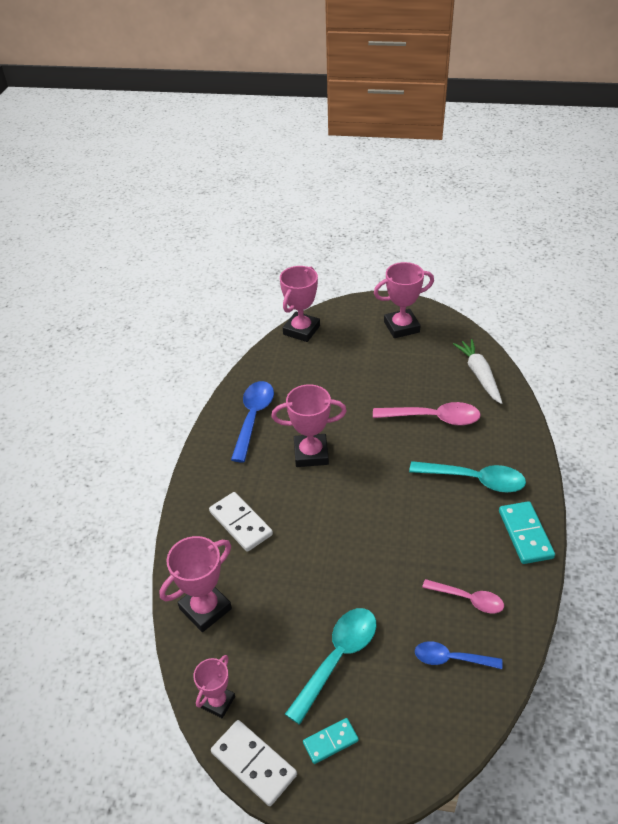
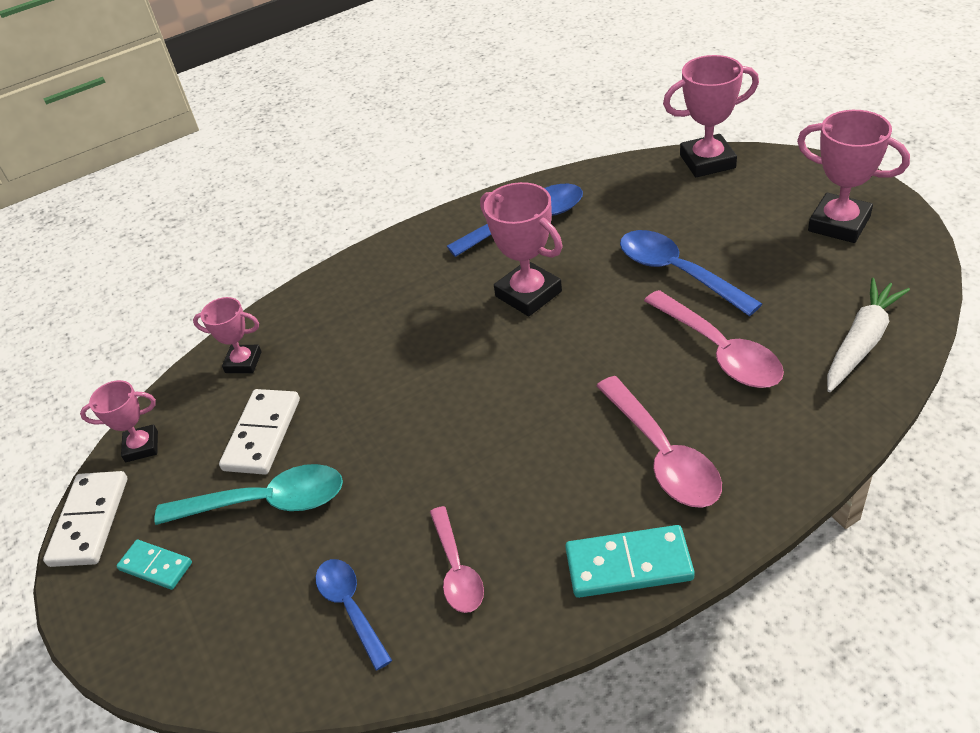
camera: 55 degrees right, 0 degrees up
pink trophy [160,536,232,632] -> pink trophy [193,297,262,373], size x0.61
white domino [209,492,273,552] -> white domino moved to [219,389,300,475]
turquoise spoon [409,461,526,493] -> pink spoon [596,376,722,508]
turquoise domino [499,501,555,564] -> turquoise domino turned 45 degrees clockwise [565,525,695,598]
none -> blue spoon [620,230,762,316]

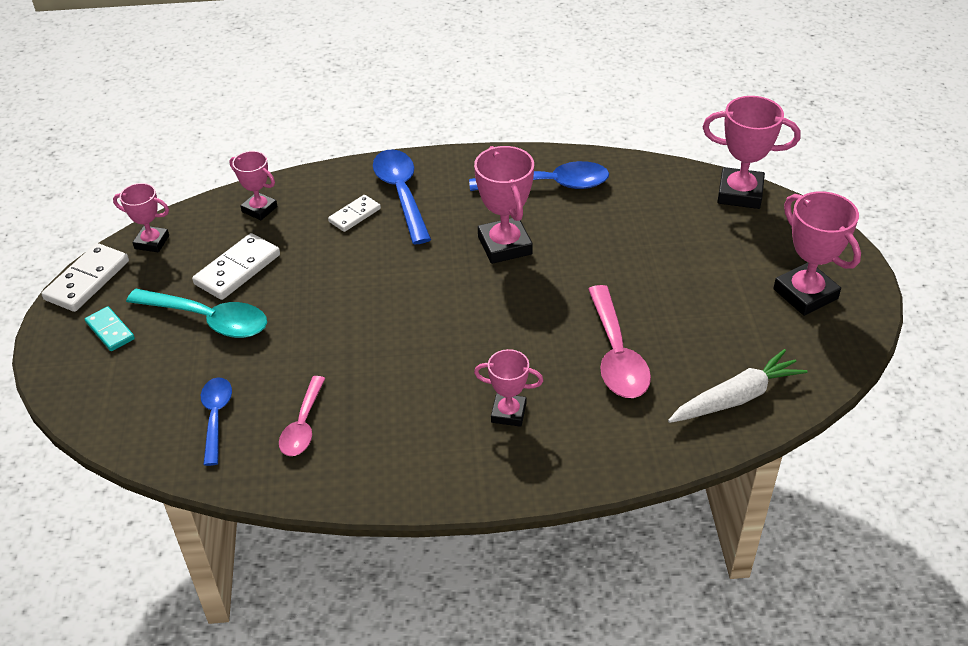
camera: 20 degrees right, 0 degrees up
turquoise domino [565,525,695,598] -> none
pink spoon [596,376,722,508] -> pink trophy [474,349,543,427]
blue spoon [620,230,762,316] -> blue spoon moved to [373,150,431,244]
none -> white domino [328,195,381,232]

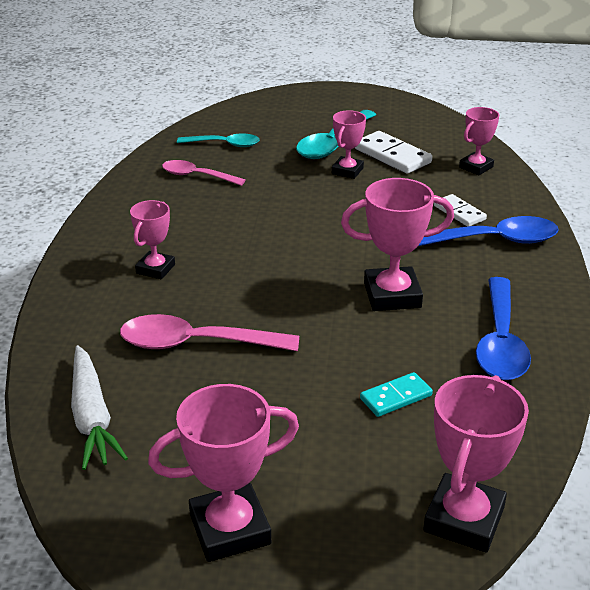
camera: 100 degrees right, 10 degrees down
white domino [41,243,129,312] -> none
turquoise domino [85,307,135,351] -> turquoise domino moved to [360,372,433,417]
pink trophy [113,183,169,252] -> pink trophy moved to [332,110,366,179]
blue spoon [201,377,232,466] -> turquoise spoon [177,134,259,147]

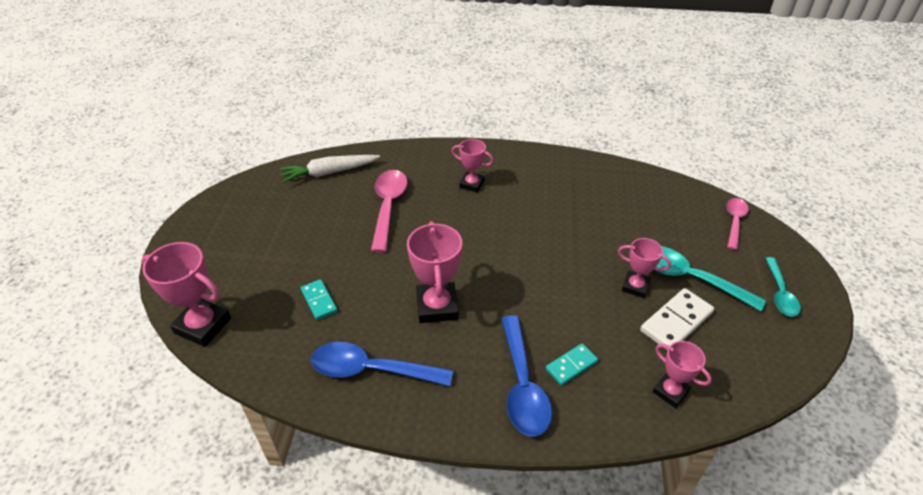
camera: 90 degrees right, 10 degrees up
pink trophy [148,384,299,562] -> none
pink spoon [162,160,245,186] -> pink spoon moved to [727,198,749,250]
turquoise spoon [177,134,259,147] -> turquoise spoon moved to [765,257,801,317]
white domino [434,194,487,227] -> turquoise domino [546,343,598,386]

